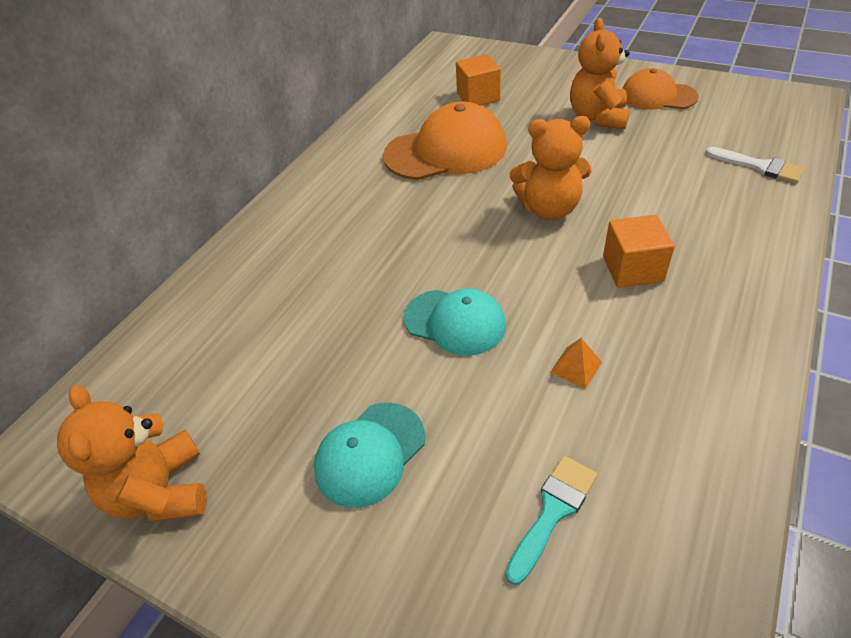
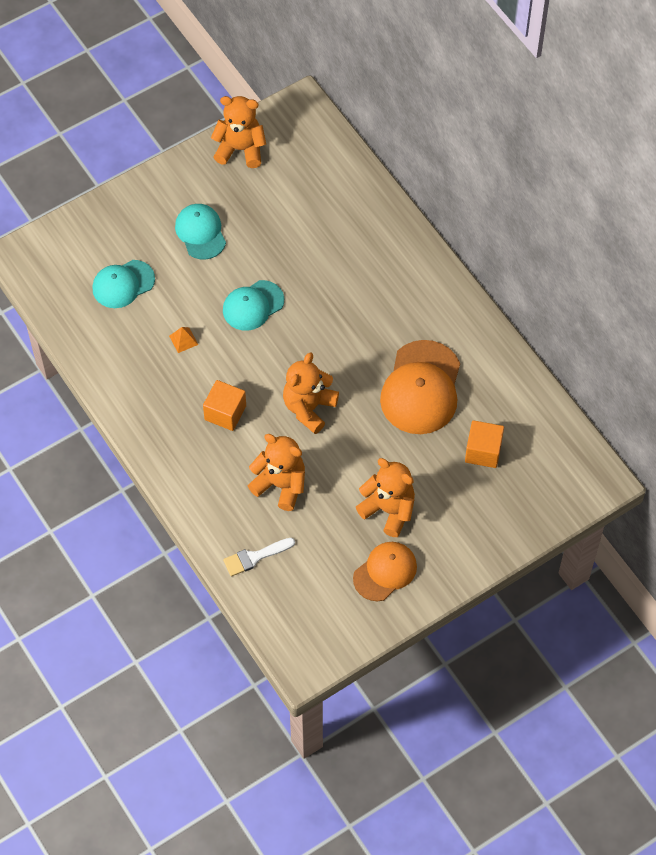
camera: 115 degrees right, 15 degrees up
turquoise brush [506,456,597,585] -> turquoise cap [93,260,155,308]
none -> orange teddy bear [248,434,305,511]

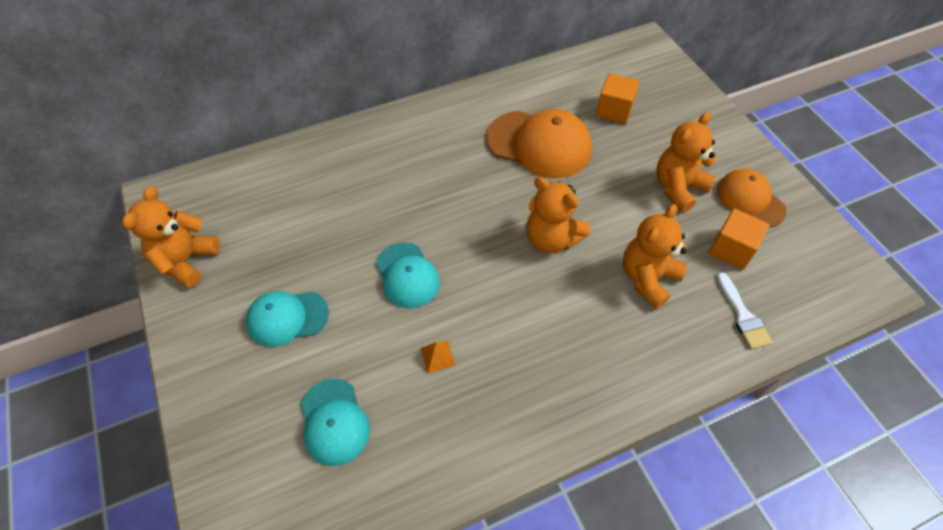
camera: 80 degrees left, 5 degrees down
orange cube [203,380,246,431] -> orange cube moved to [709,208,770,270]

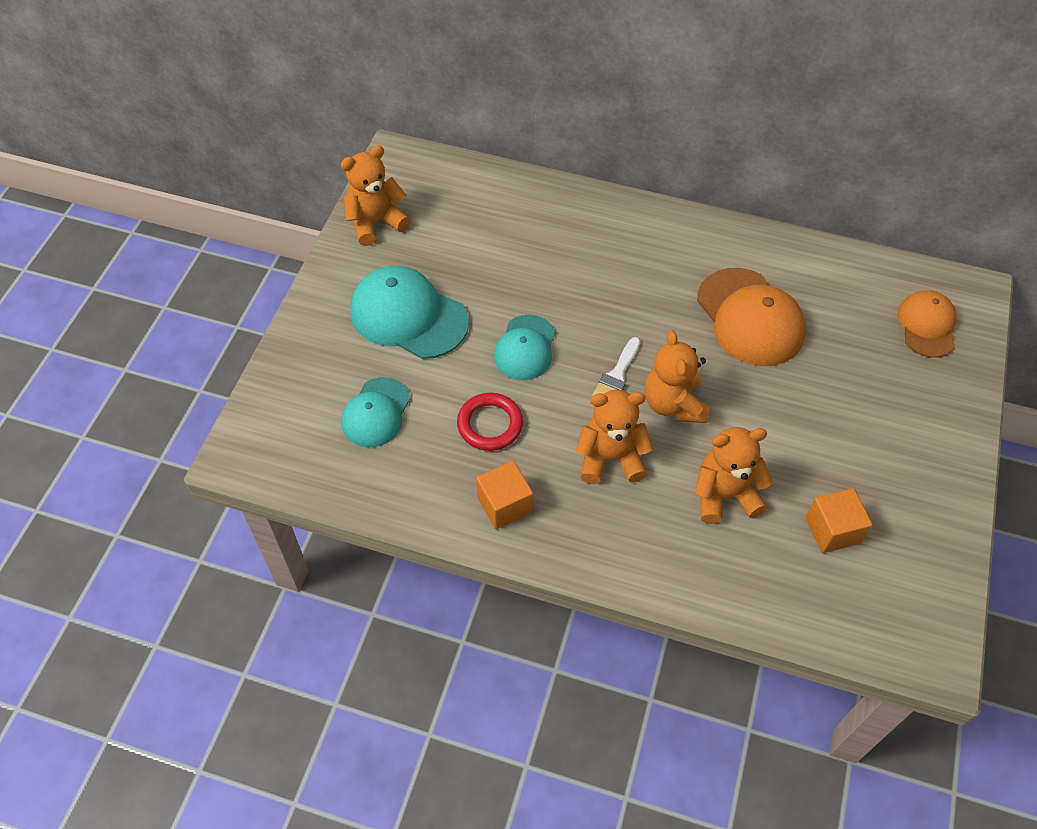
camera: 40 degrees right, 0 degrees up
turquoise cap [246,291,329,347] -> turquoise cap [350,266,469,359], size x1.59
orange pyramid [421,341,455,373] -> red ring [457,393,523,451]
orange cube [596,73,640,124] -> orange cube moved to [476,461,533,529]
orange teddy bear [656,112,716,212] -> orange teddy bear moved to [576,389,653,484]
orange cap [717,169,787,227] -> orange cap moved to [898,291,957,358]
white brush [717,272,773,349] -> white brush moved to [592,337,640,396]

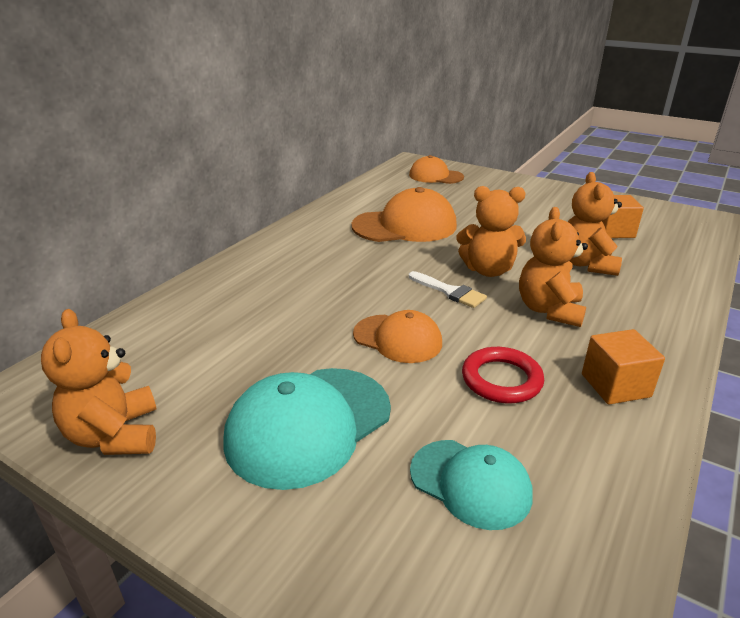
camera: 75 degrees left, 25 degrees down
turquoise cap [494,315,556,380] -> orange cap [353,310,442,363]

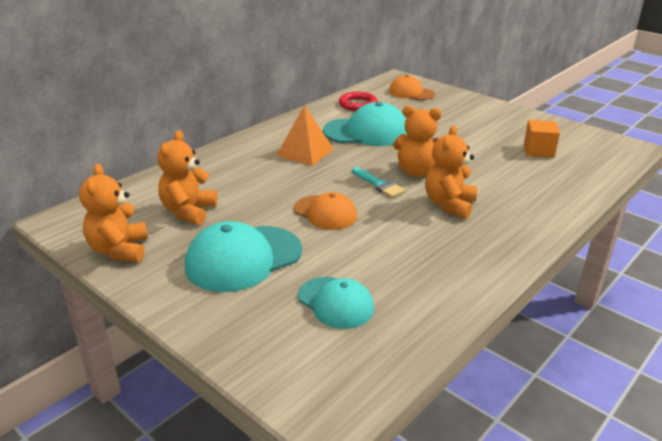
camera: 10 degrees right, 0 degrees up
orange cap [352,187,457,242] -> turquoise cap [323,102,408,146]
white brush [409,271,487,308] -> turquoise brush [352,167,405,198]
red ring [462,347,544,403] -> red ring moved to [339,92,378,111]
orange teddy bear [568,172,622,276] -> orange teddy bear moved to [157,130,217,225]
orange cube [582,329,665,405] -> none
none -> orange pyramid [276,105,333,166]

